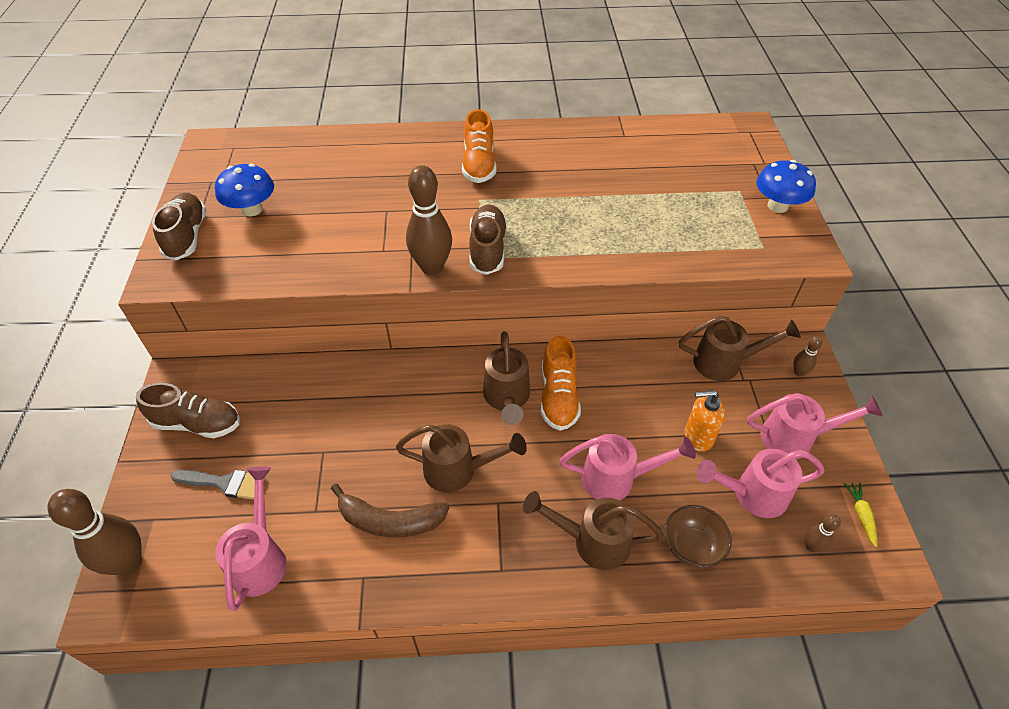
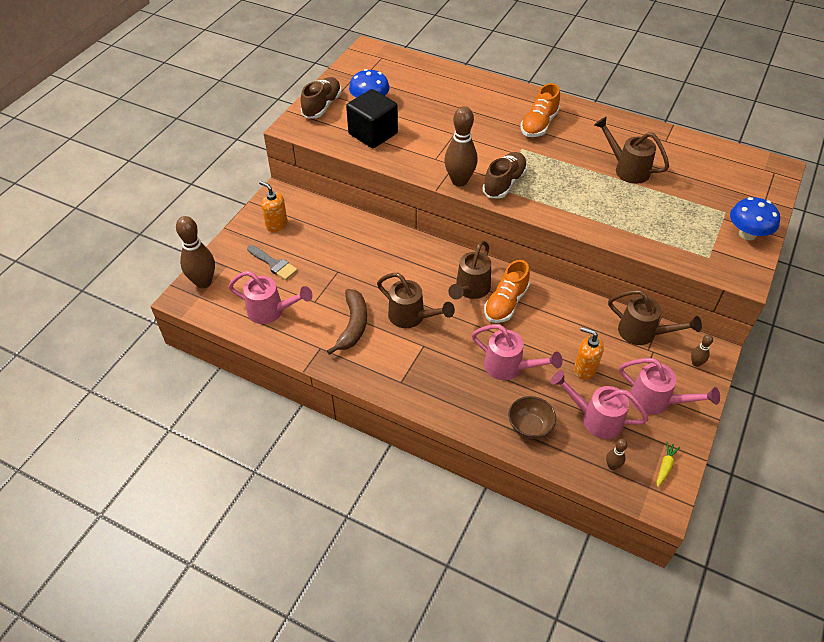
camera: 30 degrees right, 0 degrees up
brown shoe [136,383,240,438] -> orange soap dispenser [259,181,288,232]
pink watering can [215,466,286,611] -> pink watering can turned 75 degrees clockwise [228,271,312,324]
brown banana [331,483,450,537] -> brown banana turned 120 degrees counterclockwise [327,289,367,355]
brown watering can [523,491,664,570] -> brown watering can moved to [594,116,669,184]
none -> black cube [346,89,398,148]

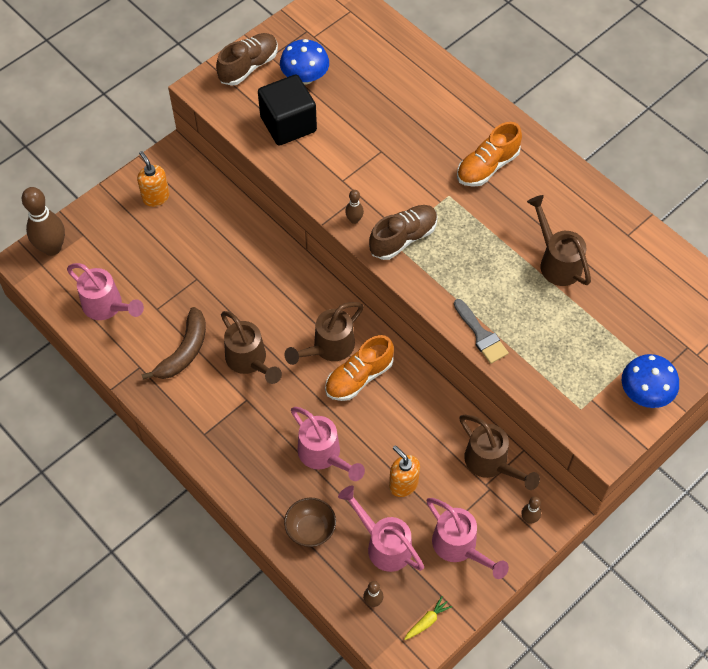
camera: 20 degrees right, 10 degrees up
grey brush [247,245,298,280] -> grey brush moved to [454,299,509,364]
brown bowling pin [445,106,478,187] -> brown bowling pin [345,190,364,224], size x0.47

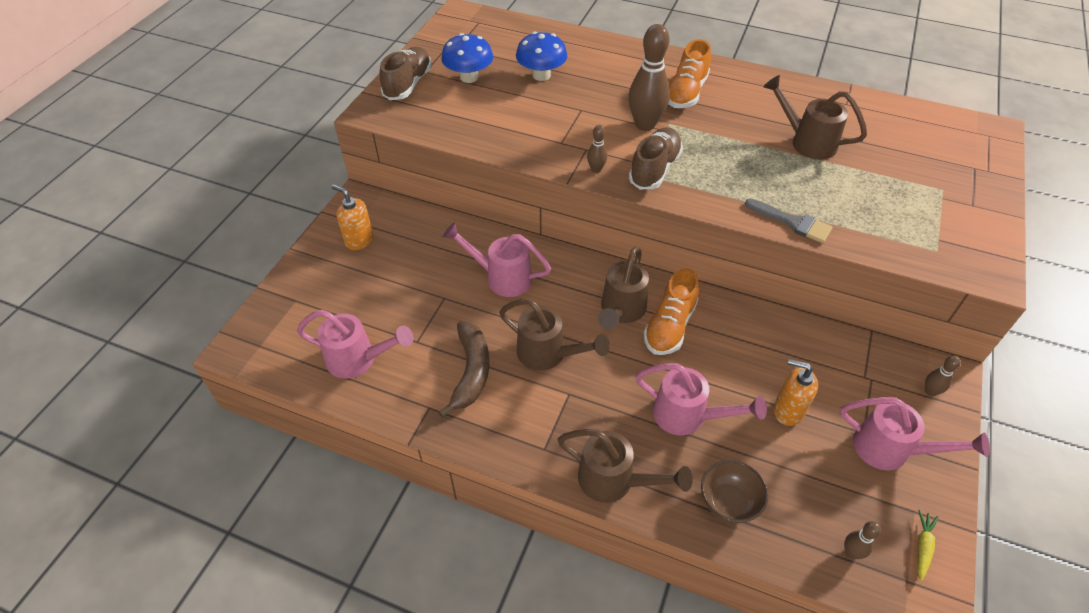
camera: 25 degrees left, 10 degrees down
brown bowling pin [22,187,65,256] -> brown bowling pin moved to [628,24,670,131]
black cube [258,74,317,146] -> none
pink watering can [338,486,424,572] -> pink watering can moved to [443,222,551,297]
brown watering can [460,415,540,490] -> brown watering can moved to [558,429,693,503]
blue mushroom [622,354,679,408] -> blue mushroom moved to [516,32,567,81]

